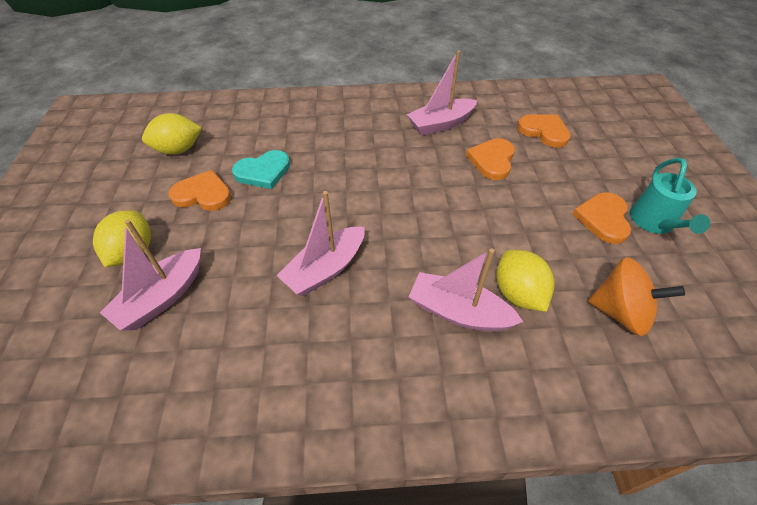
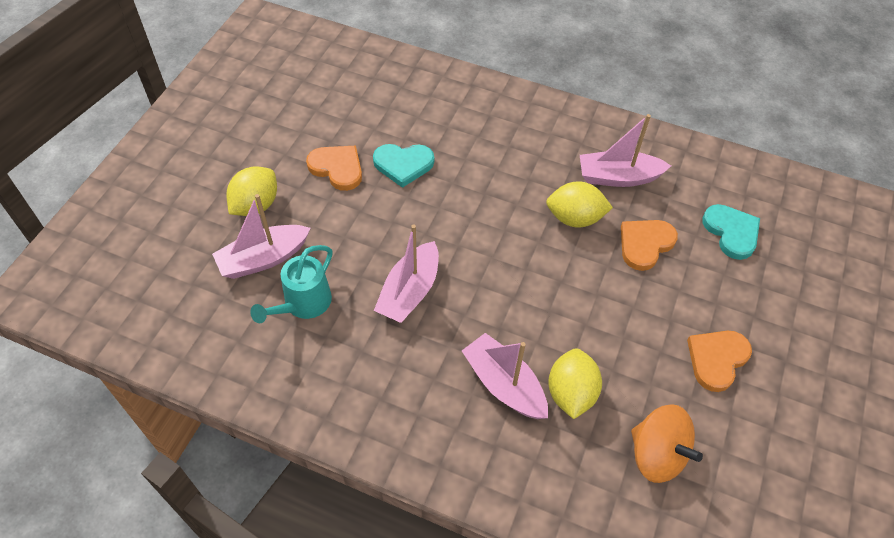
camera: 25 degrees right, 5 degrees up
yellow lemon [142,113,202,155] -> yellow lemon moved to [546,181,613,228]
pink boat [276,191,365,296] -> pink boat turned 45 degrees counterclockwise [374,225,439,323]
orange heart [517,114,571,148] -> turquoise heart [702,204,760,260]
turquoise watering can [630,158,710,234] -> turquoise watering can moved to [250,245,332,323]

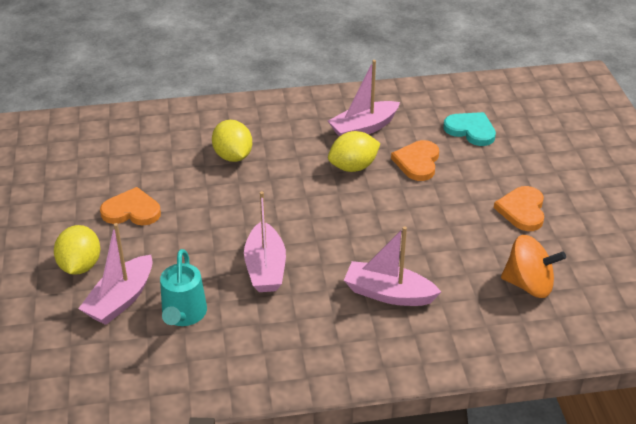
camera: 30 degrees left, 15 degrees down
turquoise heart [373,144,434,188] -> none
yellow lemon [548,348,602,419] -> yellow lemon moved to [212,120,252,162]

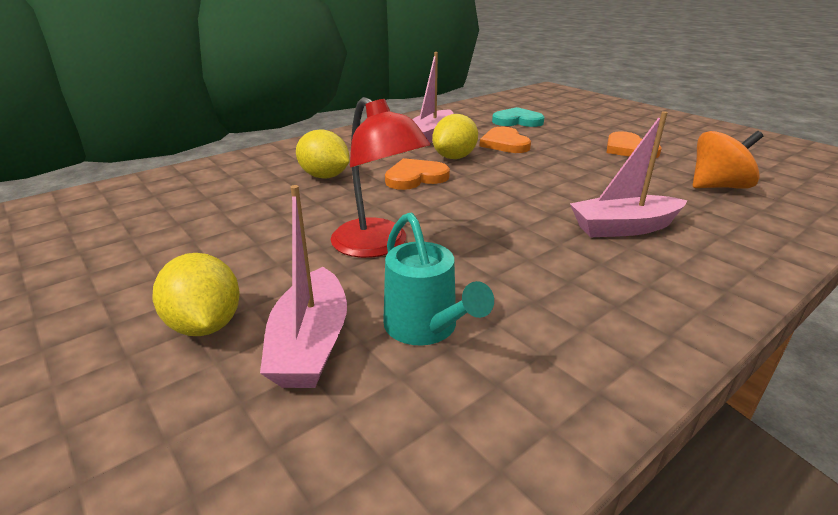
camera: 30 degrees left, 10 degrees down
orange heart [100,187,161,225] -> orange heart moved to [385,158,450,190]
pink boat [244,191,286,292] -> none
none -> red lamp [331,97,430,258]

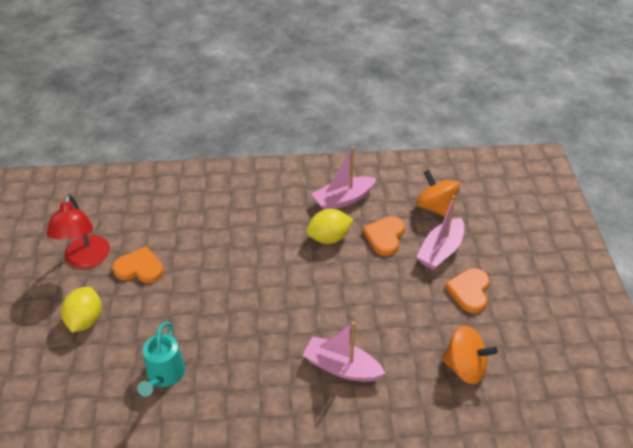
camera: 35 degrees right, 15 degrees up
pink boat [260,185,347,388] -> pink boat moved to [417,195,464,270]
yellow lemon [296,129,349,179] -> none
red lamp [331,97,430,258] -> red lamp moved to [46,194,110,269]
orange heart [385,158,450,190] -> orange heart moved to [112,246,164,283]
turquoise heart [492,107,545,127] -> orange spinning top [416,170,460,217]

